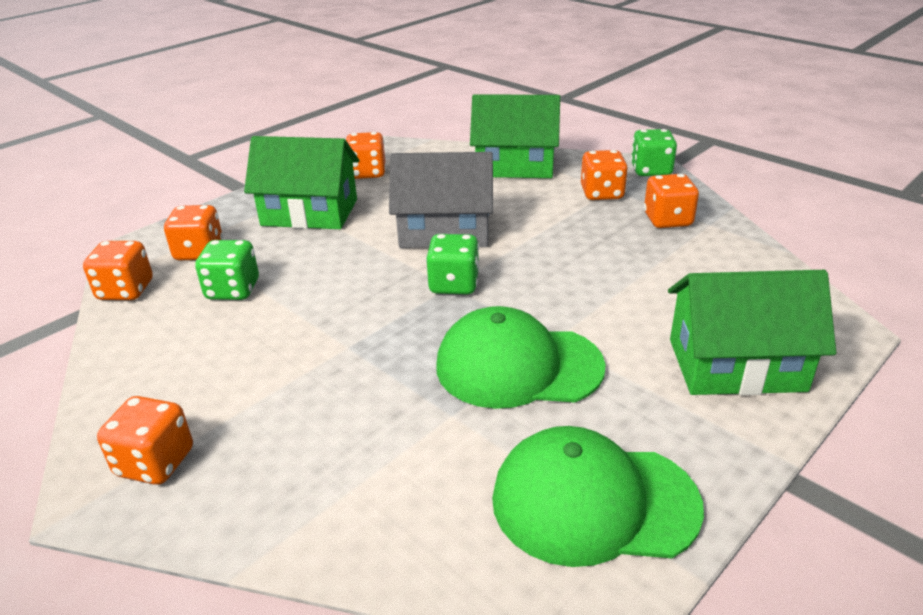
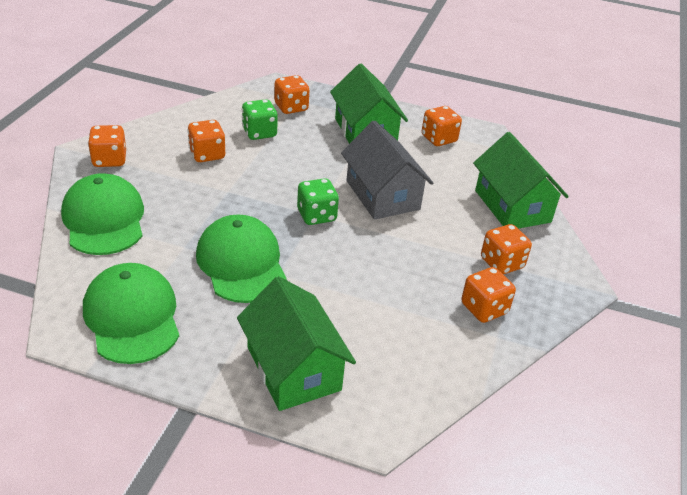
camera: 60 degrees right, 5 degrees up
orange dice [83,241,153,300] -> orange dice moved to [187,120,225,162]
green dice [631,129,677,176] -> none
none -> green cap [61,173,144,255]

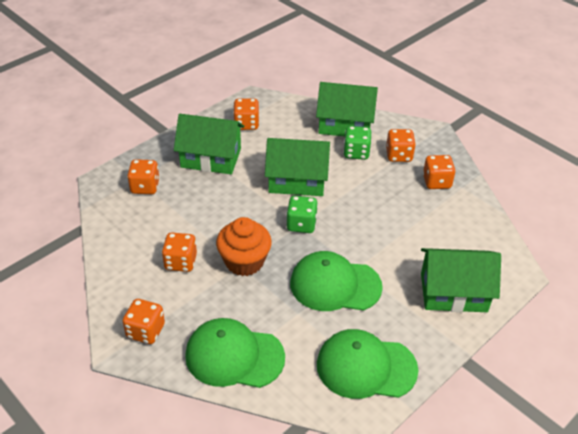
camera: 60 degrees left, 5 degrees up
green dice [242,99,278,140] -> green dice moved to [343,126,372,160]
grey house [341,121,433,220] -> green house [265,138,330,196]
none -> orange cupcake [216,217,272,276]

